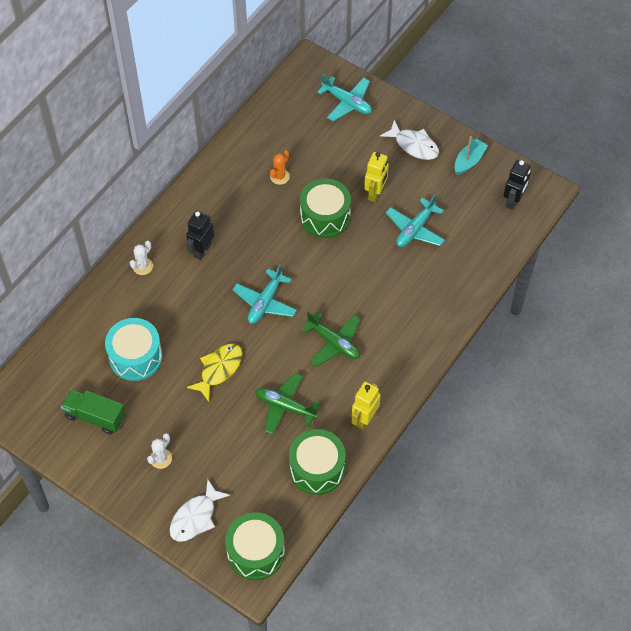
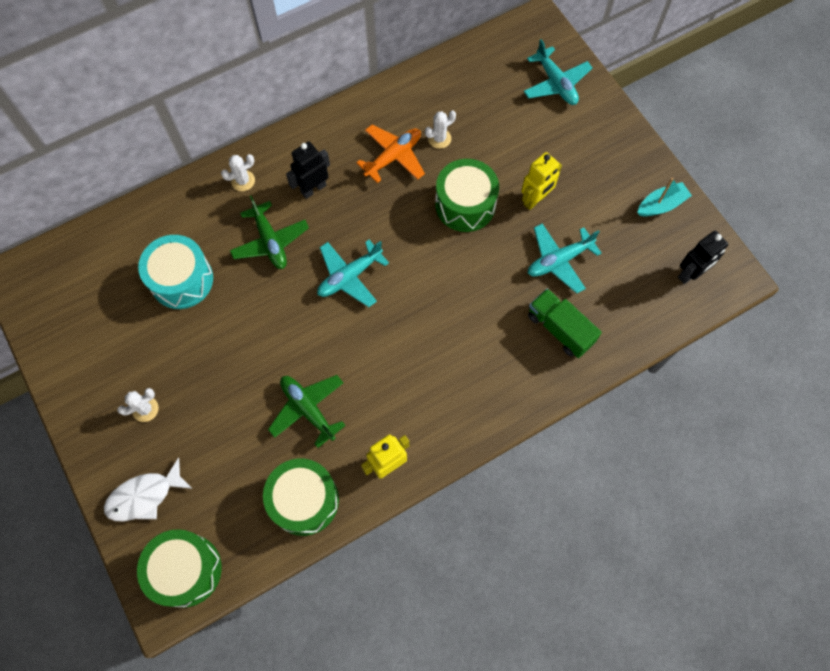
camera: 25 degrees right, 10 degrees up
green truck [61,389,126,434] -> green truck moved to [528,288,602,358]
yellow fish [187,344,242,402] -> none
orange cactus [270,150,290,185] -> white cactus [425,111,456,149]
green plane [301,312,360,367] -> green plane moved to [230,195,309,269]
white fish [380,120,439,160] -> none
none -> orange plane [356,124,425,183]

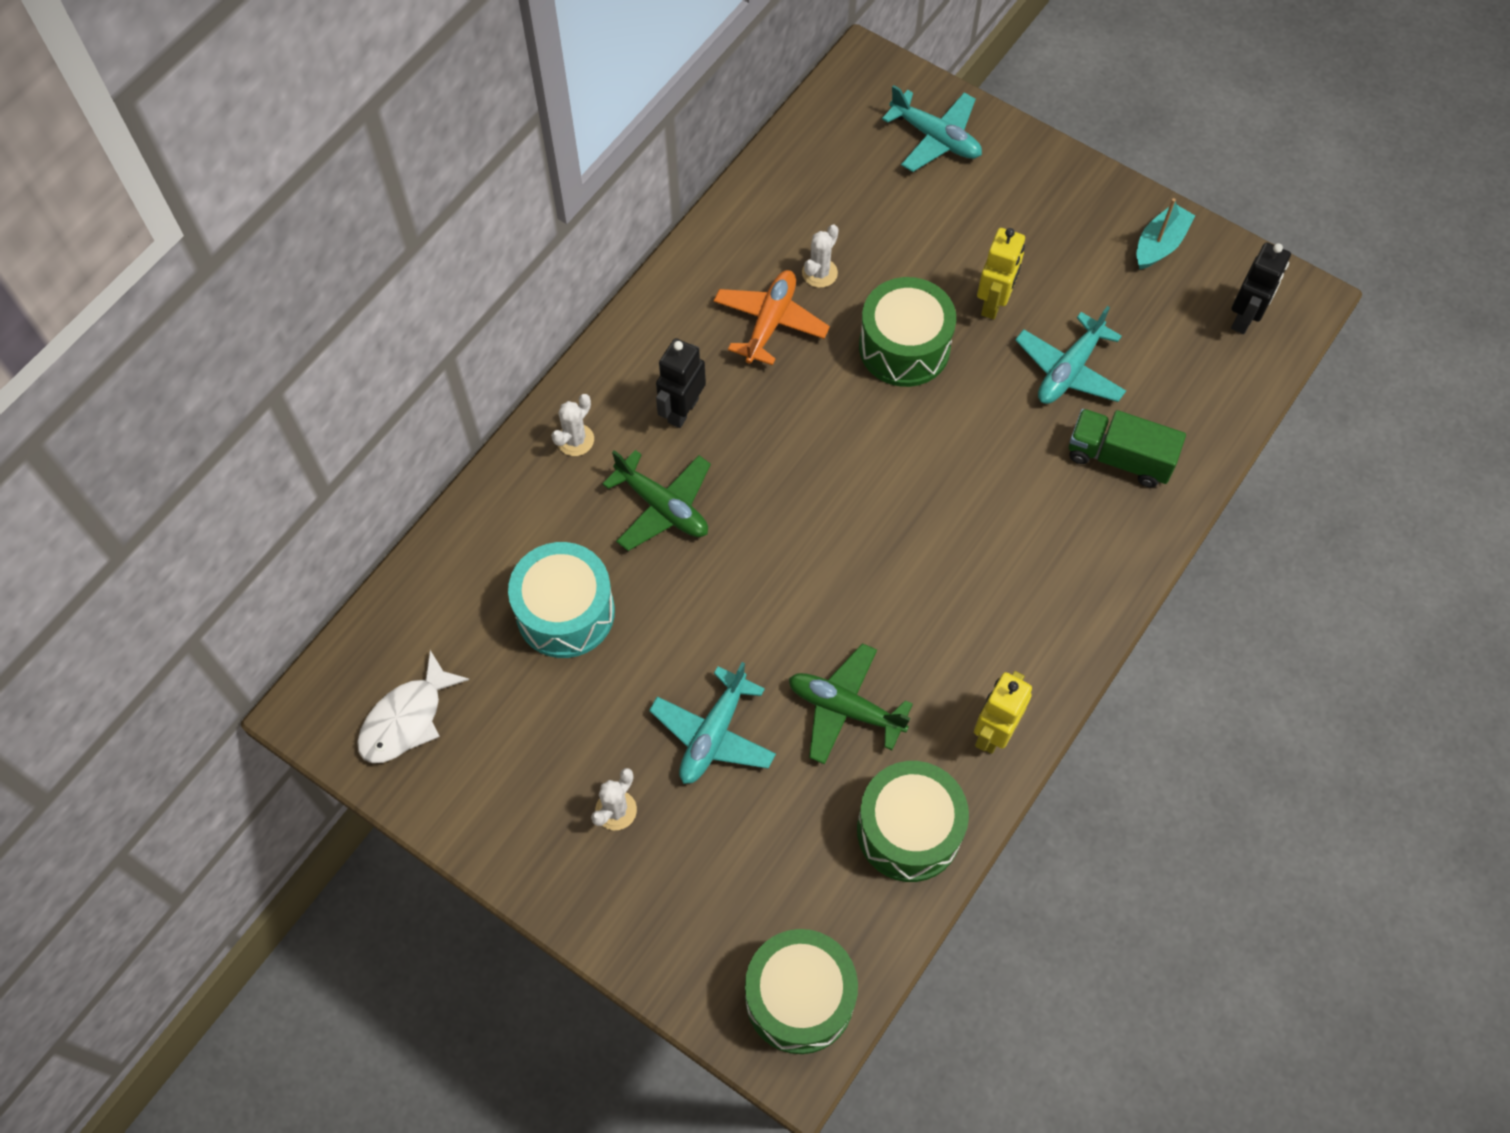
camera: 25 degrees left, 5 degrees down
white fish [104,457,192,522] -> white fish moved to [357,650,470,763]
turquoise plane [317,240,389,307] -> turquoise plane moved to [649,662,776,784]

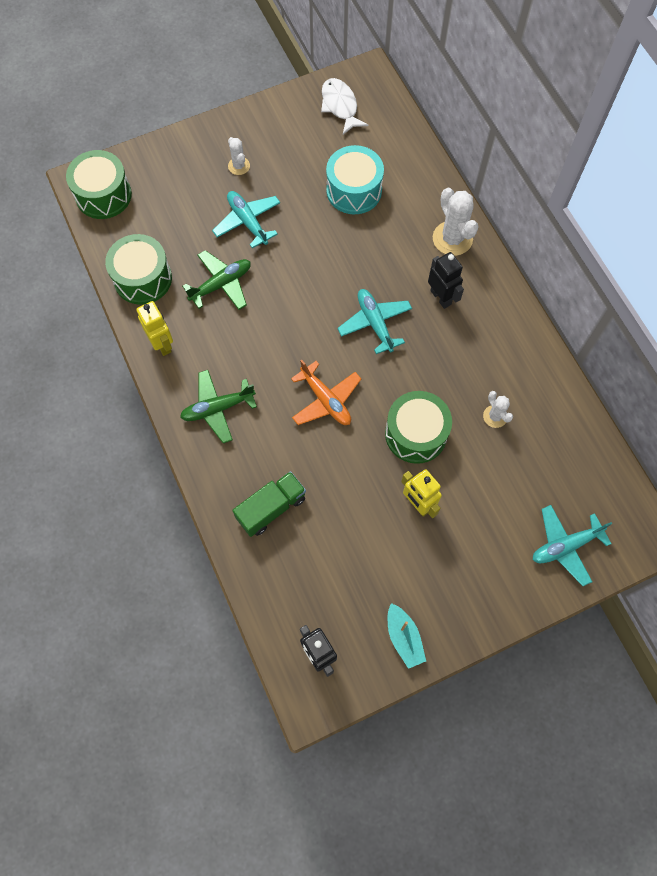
camera: 120 degrees right, 5 degrees up
white cactus [551,394,594,456] -> white cactus [433,188,478,256], size x1.77
green plane [602,450,711,551] -> green plane moved to [180,370,257,443]
orange plane [714,270,830,366] -> orange plane moved to [291,360,361,425]
turquoise plane [1015,306,1126,404] -> turquoise plane moved to [337,289,412,354]

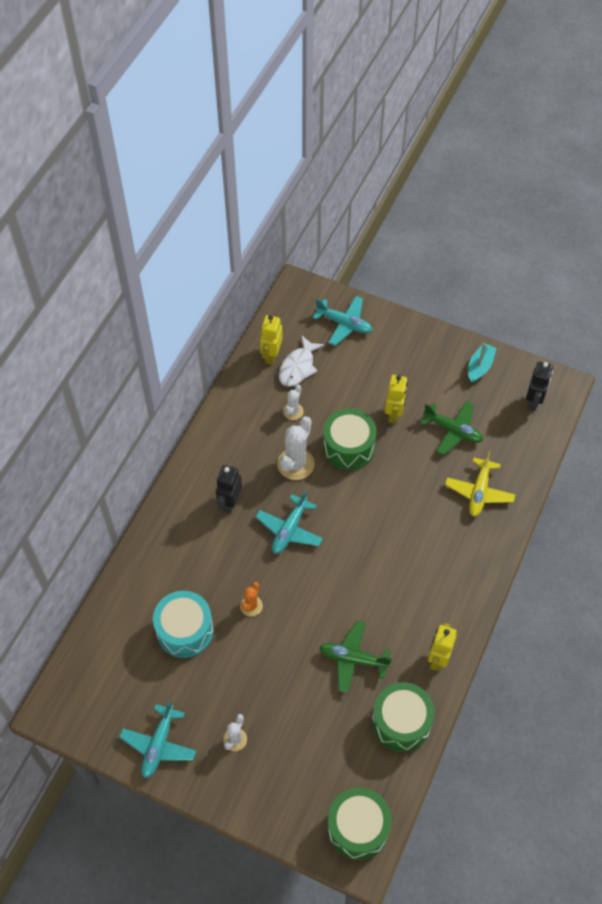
camera: 130 degrees left, 10 degrees down
green plane [180,370,257,443] -> green plane moved to [420,401,483,455]
turquoise plane [212,191,280,248] -> turquoise plane moved to [119,700,196,778]
green truck [232,471,306,537] -> yellow plane [445,451,516,517]
orange plane [291,360,361,425] -> none
white fish [321,78,368,134] -> white fish moved to [279,336,324,387]
white cactus [433,188,478,256] -> white cactus moved to [277,416,315,480]
none -> orange cactus [240,582,263,616]
none -> yellow robot [260,315,283,365]

